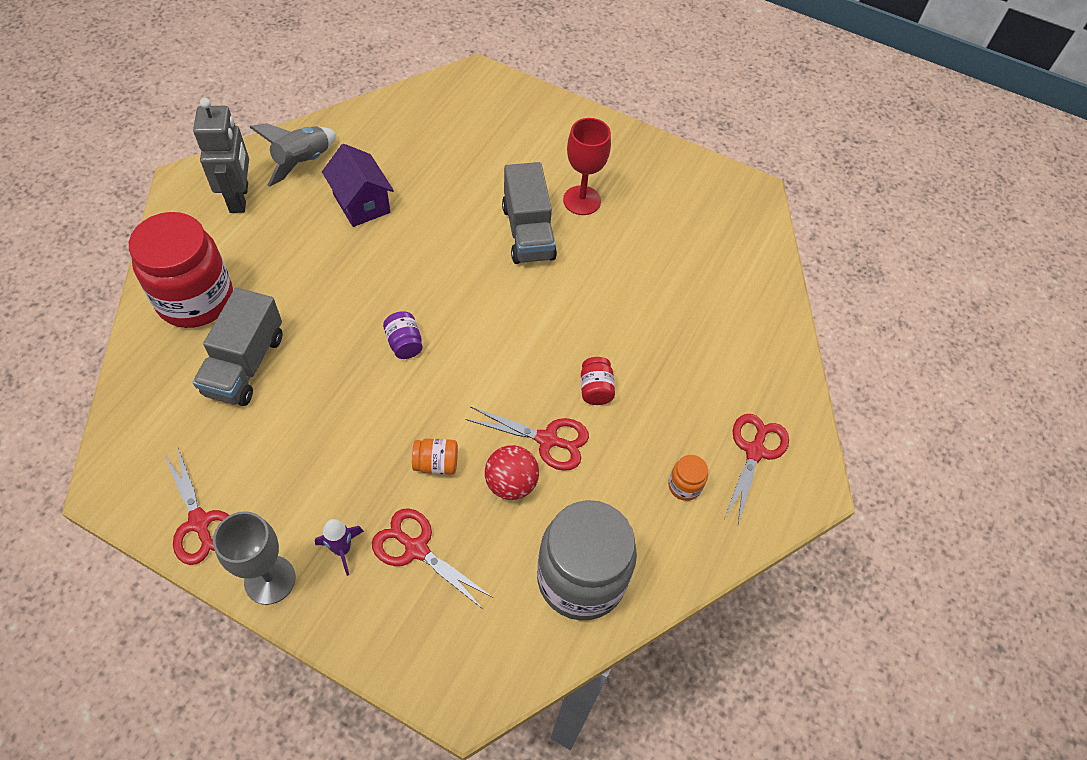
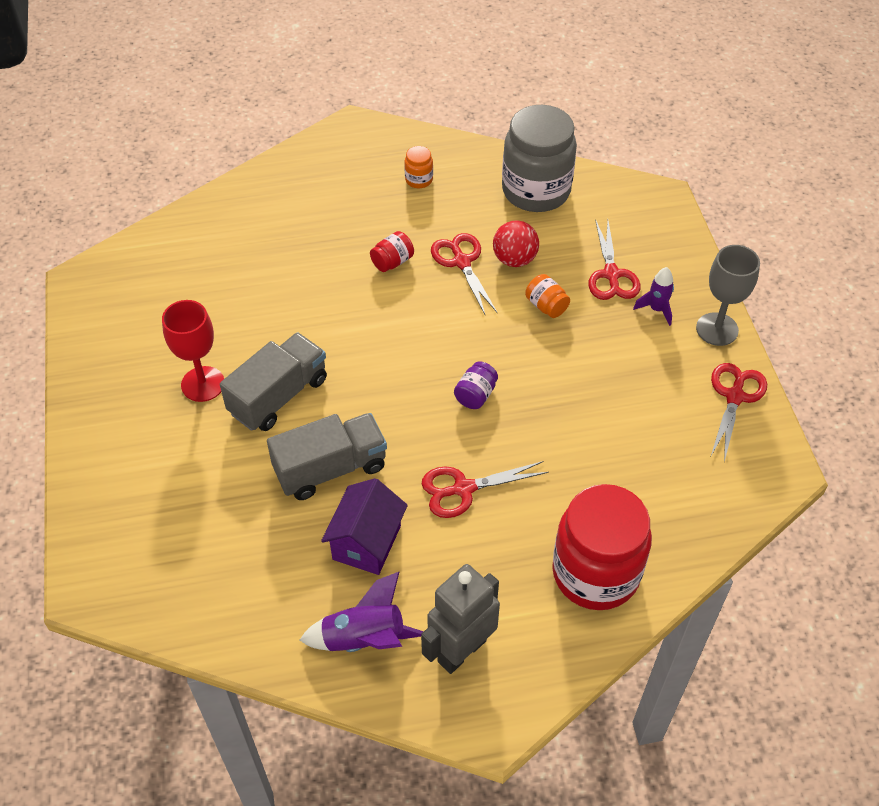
camera: 125 degrees left, 5 degrees down
grey truck [193,288,283,406] -> grey truck moved to [267,413,387,500]
grey rocket [249,123,336,187] -> purple rocket [299,571,424,652]
red scissors [724,414,789,525] -> red scissors moved to [422,461,549,518]

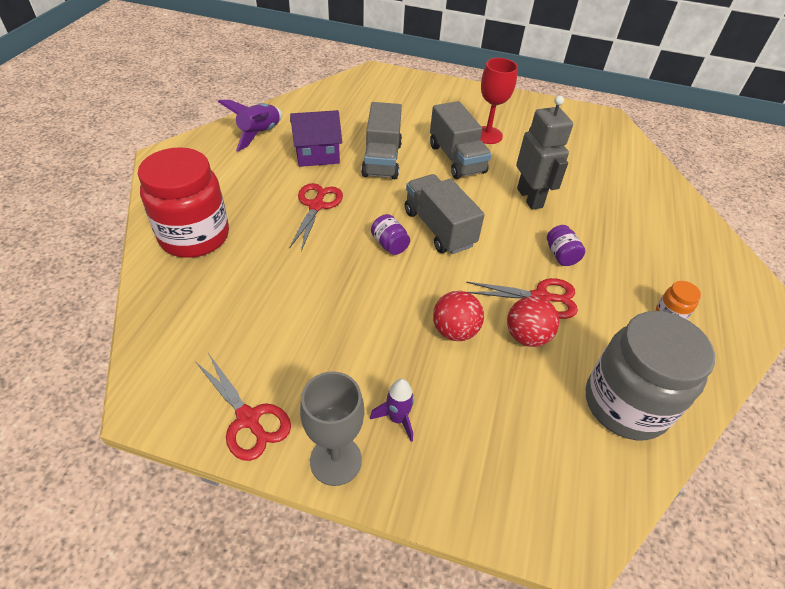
camera: 115 degrees right, 5 degrees down
purple house [321,478,408,575] -> purple house turned 60 degrees counterclockwise [290,110,342,167]
red jar [370,231,414,272] -> purple jar [547,225,585,266]
grey robot [421,564,500,674] -> grey robot moved to [516,96,573,210]
orange jar [525,274,570,318] -> red ball [433,291,484,341]
red scissors [588,219,641,300] -> none
none -> grey truck [405,174,485,254]

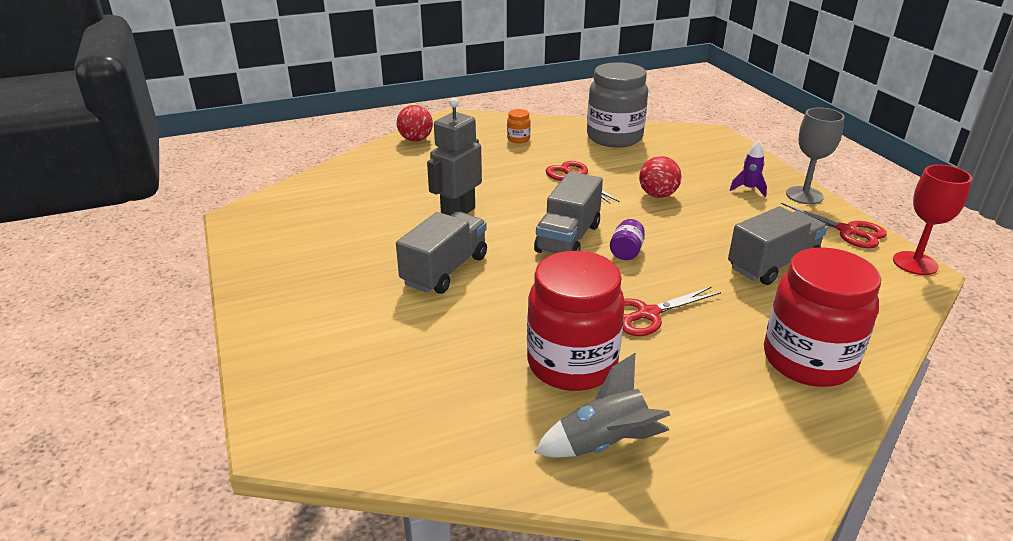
camera: 125 degrees left, 15 degrees down
red scissors [196,353,291,461] -> red scissors turned 120 degrees clockwise [781,203,887,248]
purple rocket [218,100,282,151] -> grey rocket [534,353,670,458]
purple house [290,110,342,167] -> red jar [527,251,625,391]
grey truck [361,102,402,179] -> grey truck moved to [728,206,828,285]
red goblet [480,58,518,144] -> red goblet moved to [893,164,972,275]
red ball [507,296,559,347] -> red ball moved to [397,105,433,141]
purple jar [547,225,585,266] -> none

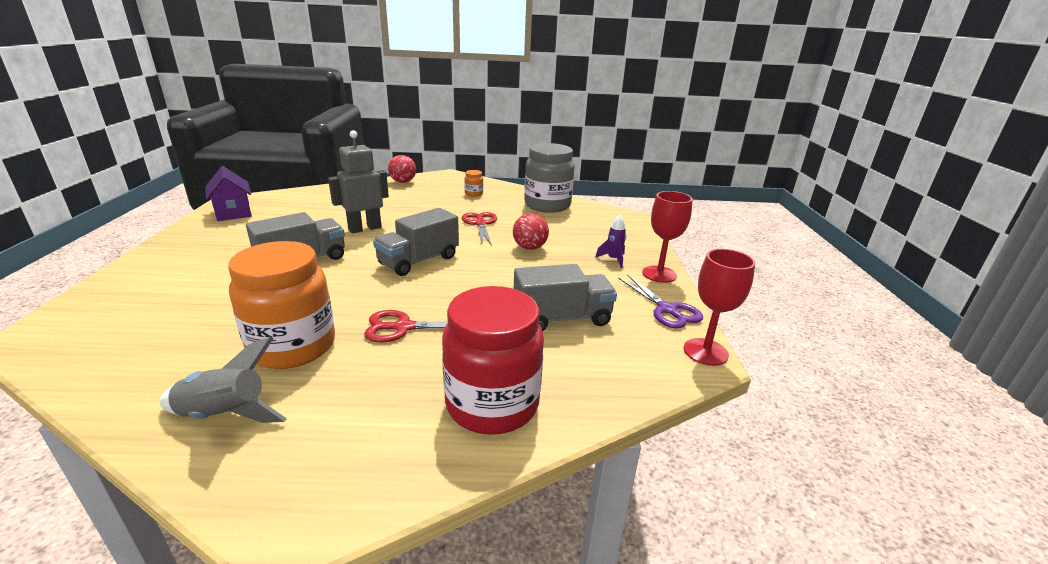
camera: 20 degrees right, 5 degrees down
red jar [527,251,625,391] -> orange jar [228,241,335,369]
purple jar [610,219,645,260] -> none
red scissors [781,203,887,248] -> purple scissors [618,274,703,328]
grey goblet [786,108,845,204] -> red goblet [642,191,693,283]
none -> purple house [205,166,252,221]

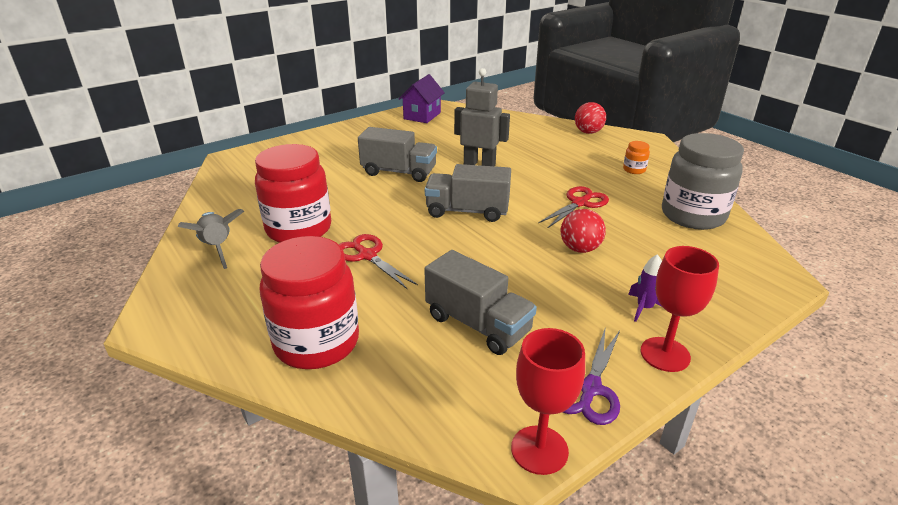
camera: 55 degrees right, 5 degrees up
orange jar [228,241,335,369] -> red jar [255,144,331,243]

